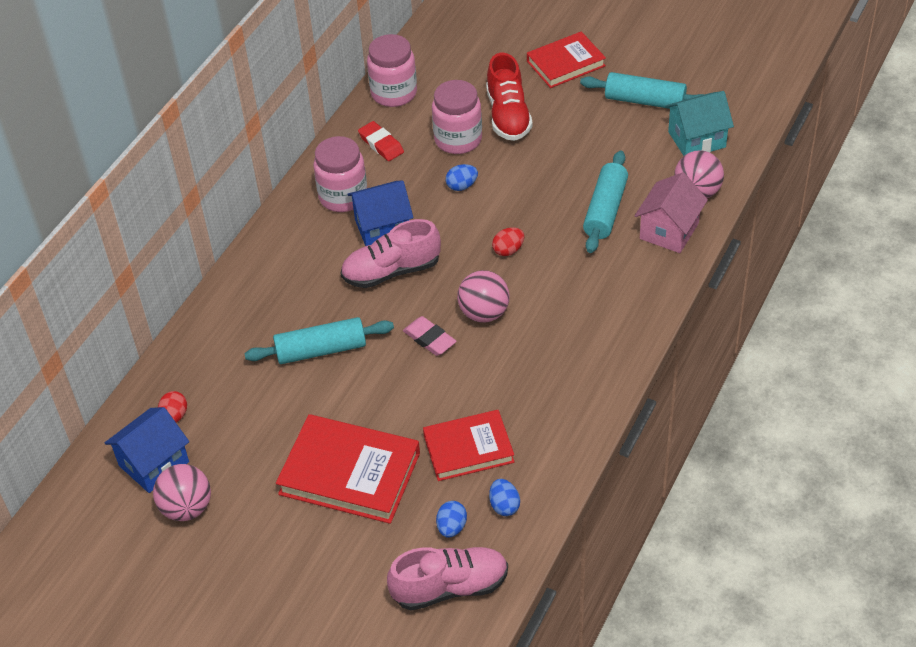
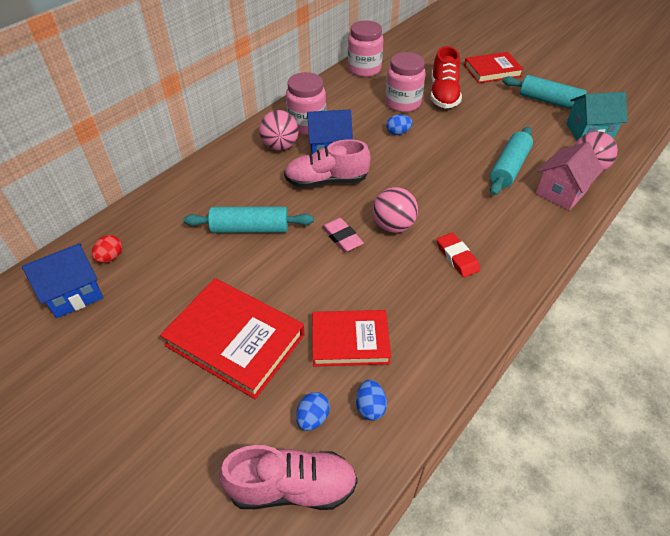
camera: 10 degrees right, 0 degrees up
pink ball [153,464,211,521] -> pink ball moved to [259,110,299,150]
red eraser [358,121,404,161] -> red eraser moved to [437,233,480,278]
red egg [492,228,524,256] -> none

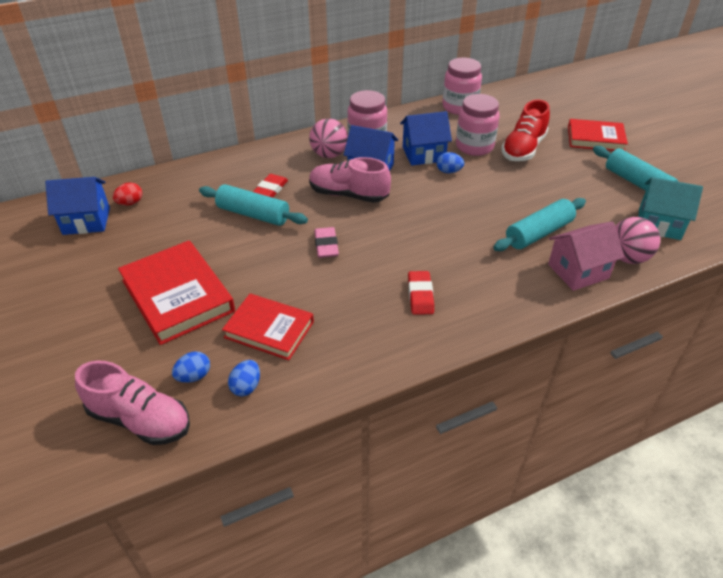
camera: 25 degrees right, 5 degrees down
pink ball [372,187,418,233] -> none
none -> red eraser [253,174,288,198]
none -> blue house [400,111,452,166]

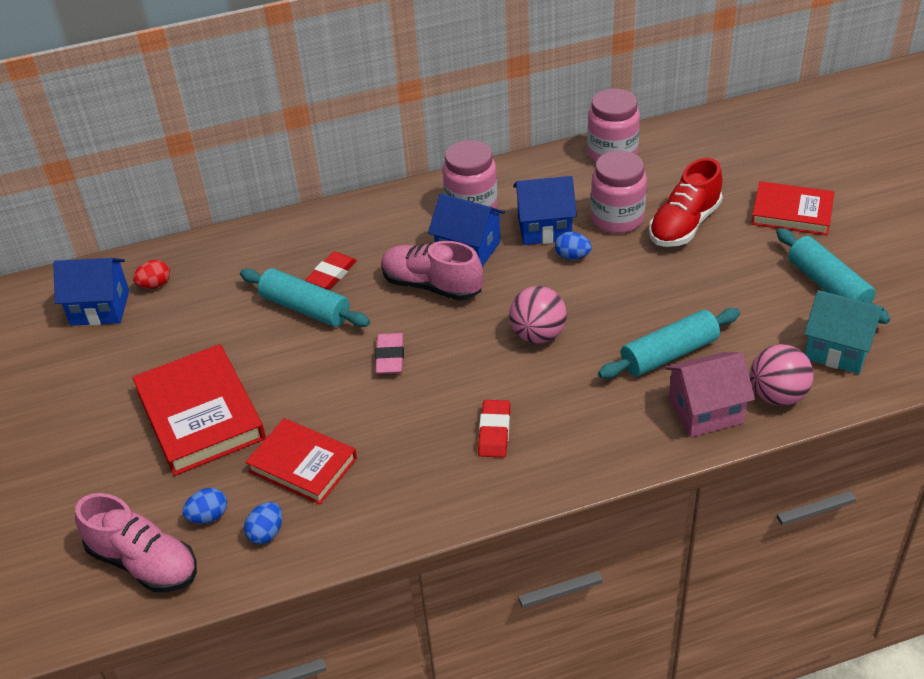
camera: 10 degrees right, 0 degrees up
pink ball [309,118,348,158] -> pink ball moved to [509,286,567,344]

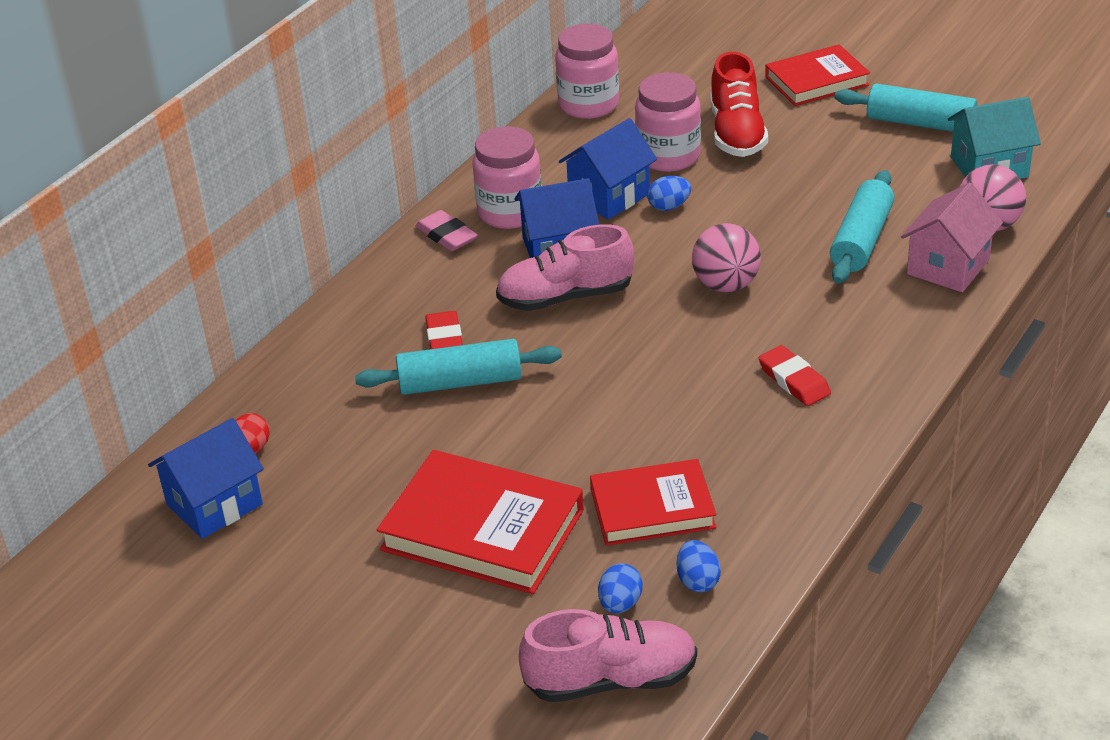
camera: 40 degrees left, 5 degrees down
pink eraser [375,333,404,374] -> pink eraser moved to [415,210,478,251]

